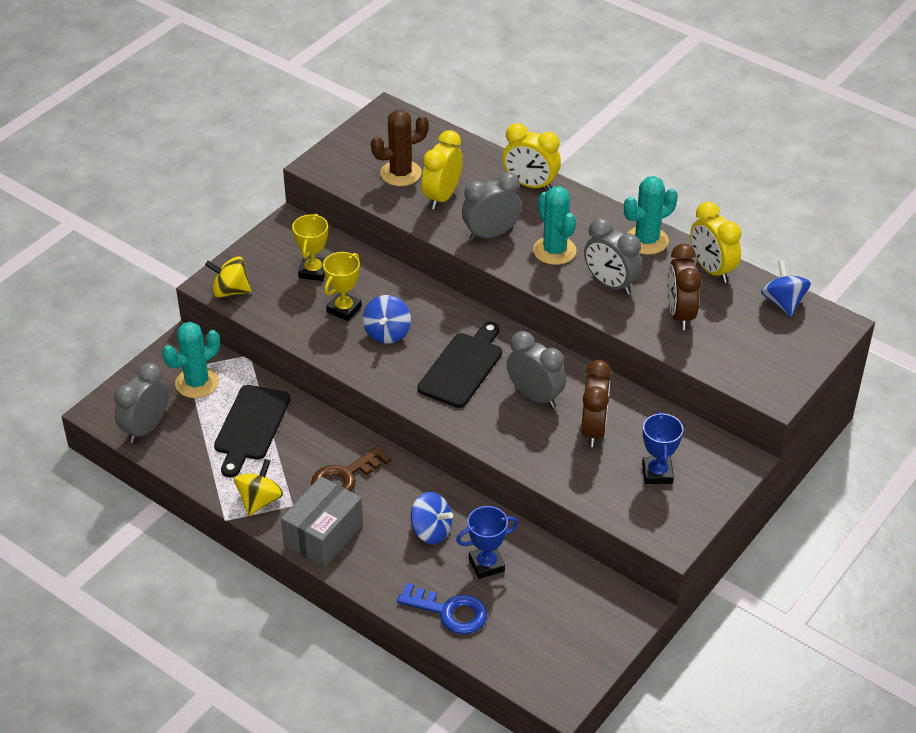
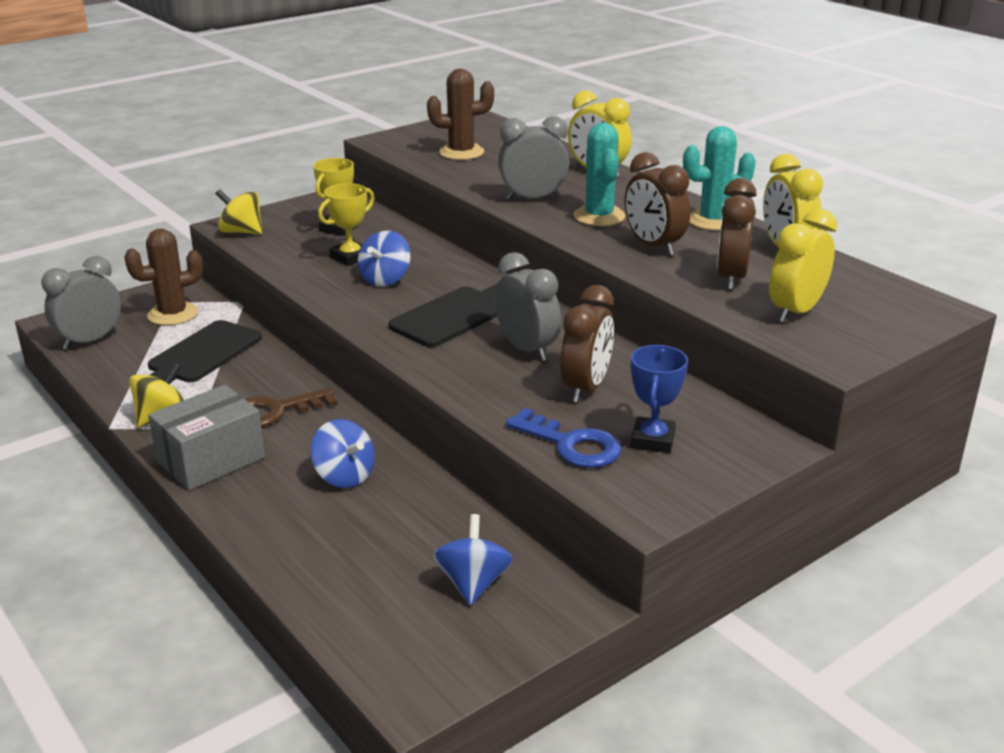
camera: 15 degrees right, 15 degrees down
turquoise cactus [162,322,220,398] -> brown cactus [124,229,203,325]
blue key [397,583,487,634] -> blue key moved to [506,408,622,468]
yellow clock [422,130,463,209] -> yellow clock moved to [769,208,837,323]
blue trophy [456,506,519,579] -> none
grey clock [584,218,642,295] -> brown clock [625,152,690,256]
blue spinning top [761,260,811,317] -> blue spinning top moved to [433,514,513,606]

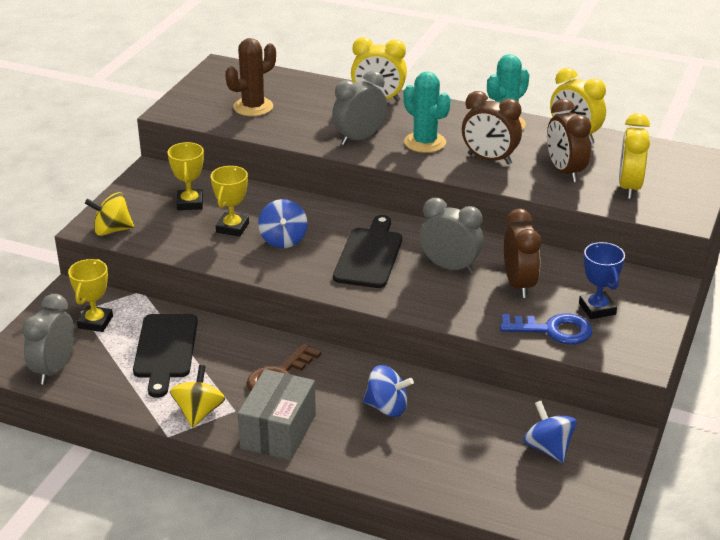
camera: 30 degrees left, 5 degrees up
brown cactus [124,229,203,325] -> yellow trophy [68,259,113,332]

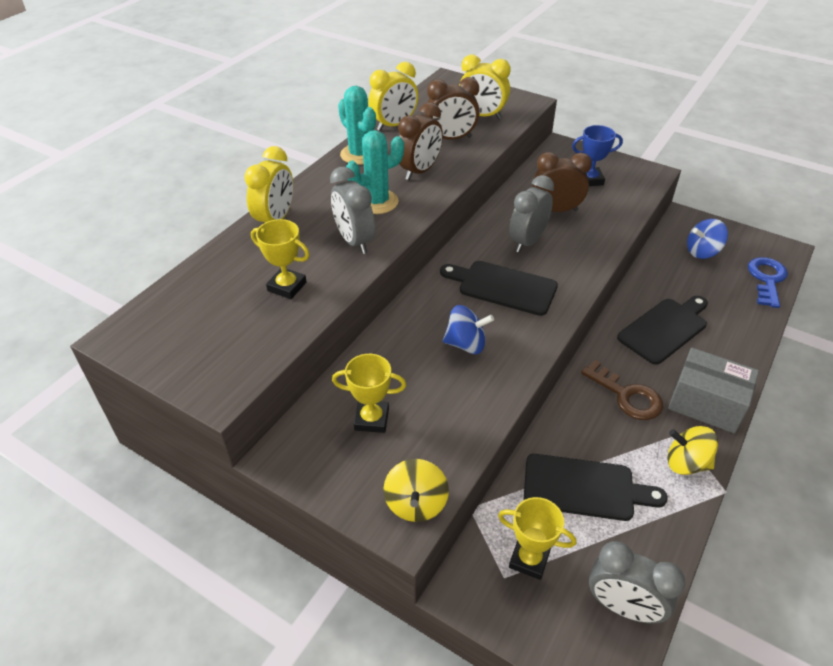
camera: 80 degrees left, 10 degrees up
yellow trophy [211,166,249,237] -> yellow trophy moved to [251,219,310,299]
brown cactus [225,38,276,116] -> none
blue spinning top [363,365,414,417] -> black cutting board [617,296,708,365]
blue key [500,313,593,344] -> blue key moved to [748,257,788,308]

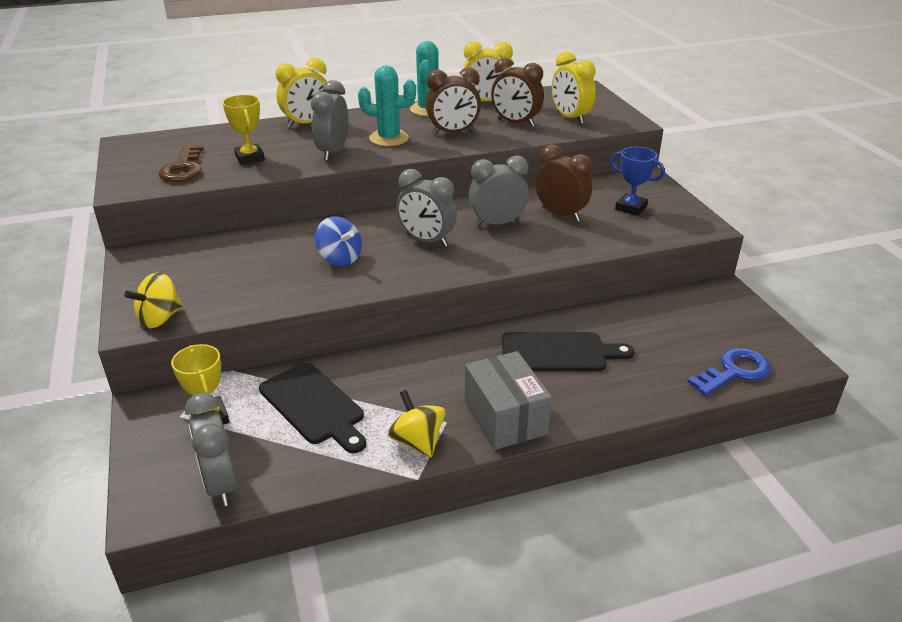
camera: 40 degrees right, 10 degrees down
yellow trophy [332,354,406,433] -> none
black cutting board [440,261,558,316] -> grey clock [396,169,457,247]
brown key [581,360,663,420] -> brown key moved to [158,145,204,182]
blue spinning top [687,219,728,259] -> none

